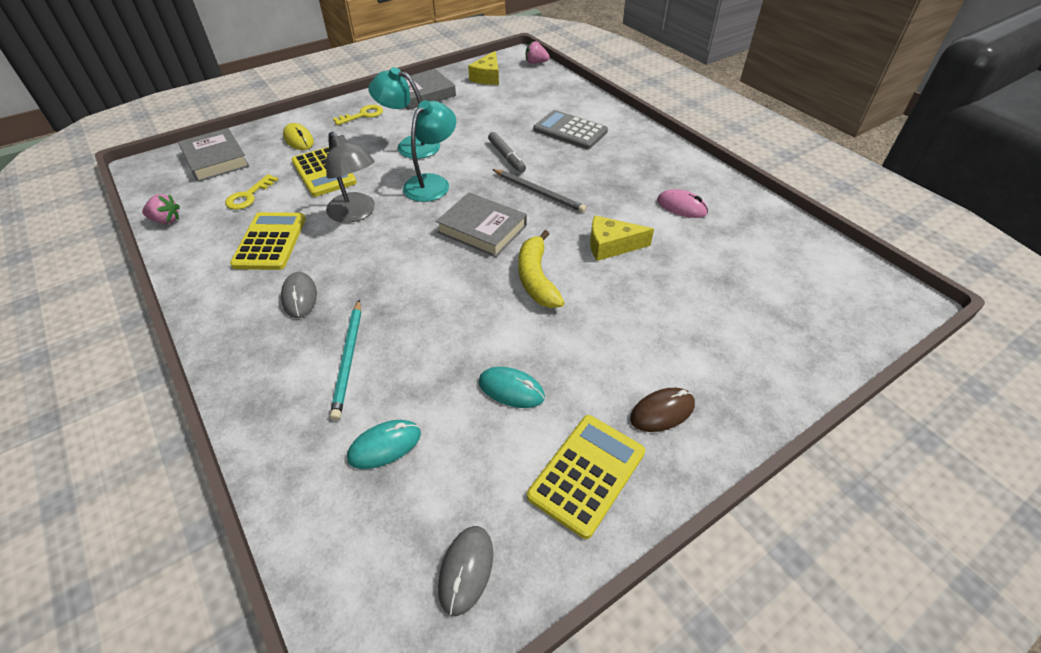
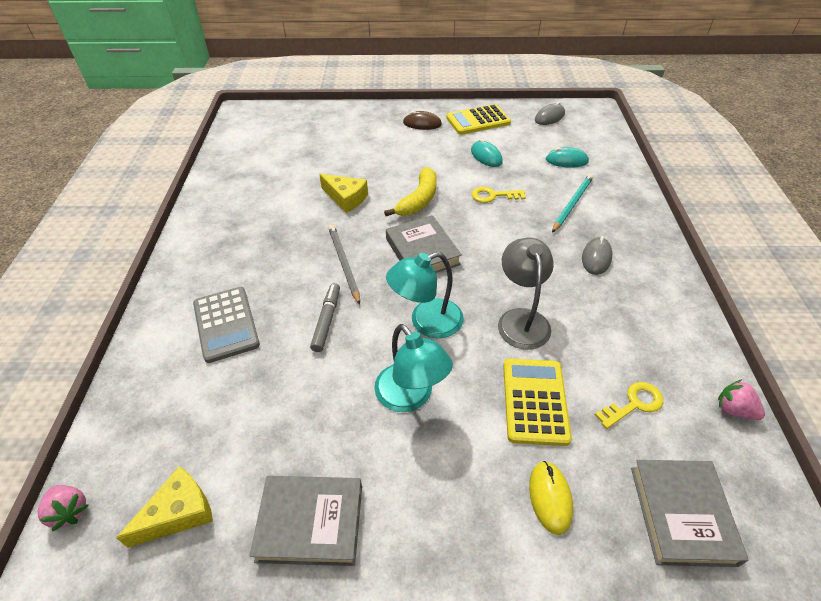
camera: 145 degrees left, 0 degrees up
yellow calculator [230,212,306,270] -> none
yellow key [333,105,383,125] -> yellow key moved to [472,187,526,203]
pink mouse [657,189,708,218] -> none

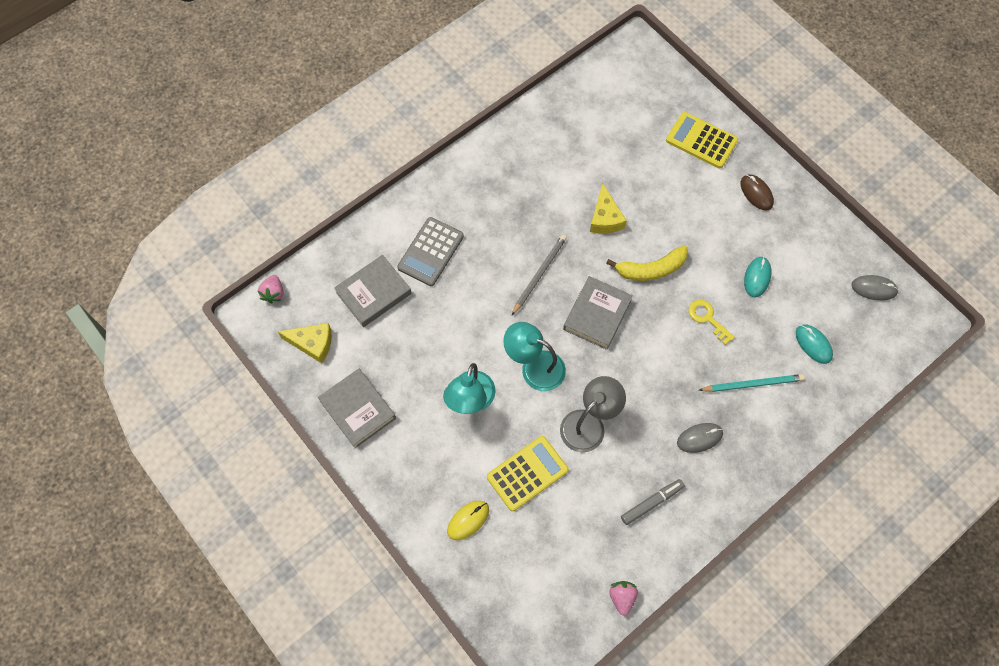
camera: 50 degrees right, 20 degrees up
grey marker [310,283,340,352] -> grey marker moved to [621,479,685,525]
yellow calculator [446,104,511,135] -> yellow calculator moved to [666,112,738,169]
yellow key [595,382,663,429] -> none
grey book [631,460,748,567] -> grey book moved to [334,255,411,327]

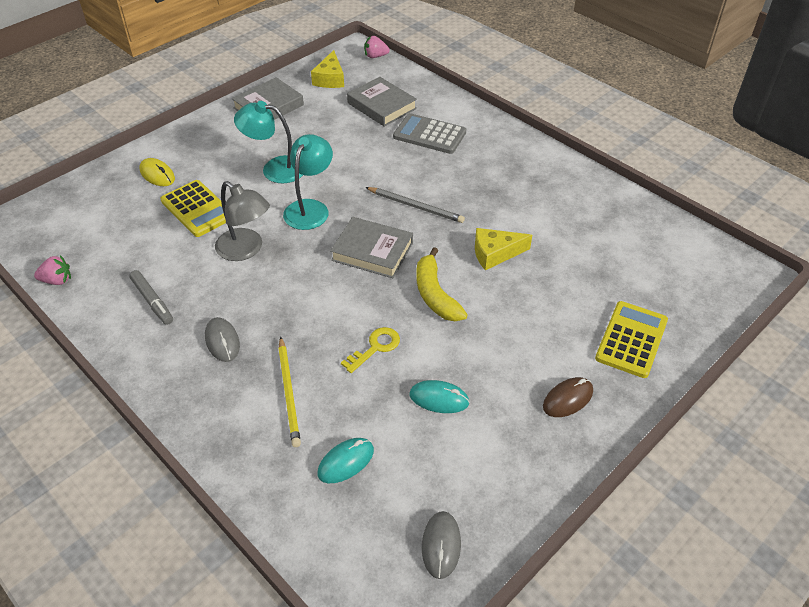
camera: 85 degrees right, 20 degrees down
turquoise pencil [699,374,805,392] -> yellow pencil [278,337,301,447]

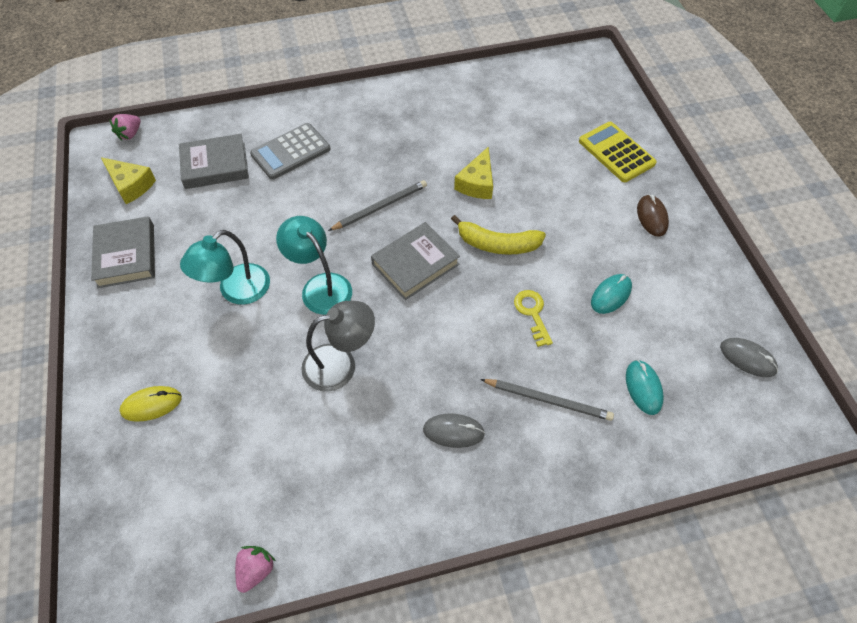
camera: 60 degrees left, 10 degrees up
grey marker [129,270,173,325] -> none
yellow calculator [160,180,226,237] -> none
yellow pencil [278,337,301,447] -> grey pencil [480,379,614,421]

